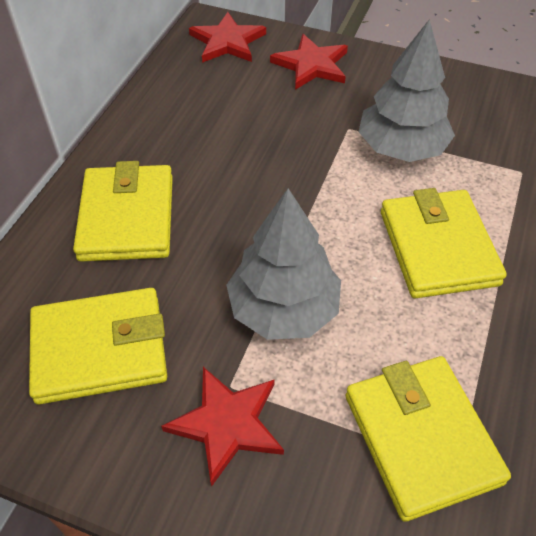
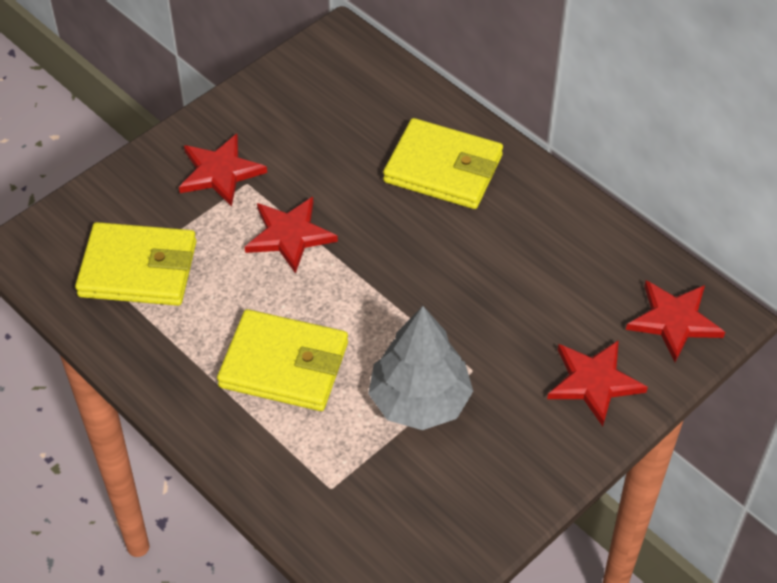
camera: 115 degrees right, 0 degrees up
yellow wallet [29,288,167,405] -> none
grey tree [226,188,341,340] -> red star [245,197,338,274]

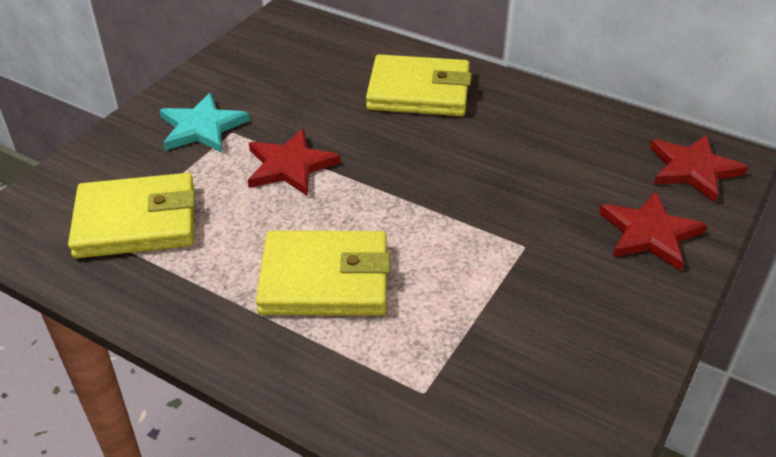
camera: 15 degrees left, 10 degrees down
red star [179,134,267,207] -> turquoise star [160,93,250,152]
grey tree [368,306,473,430] -> none

